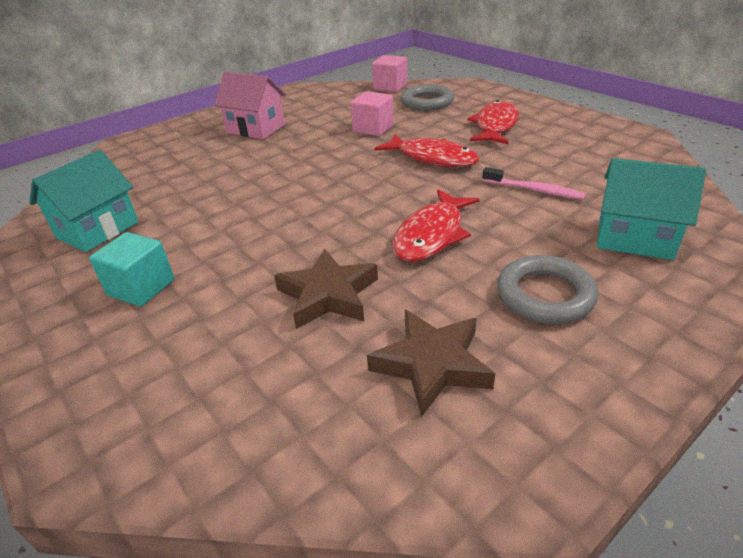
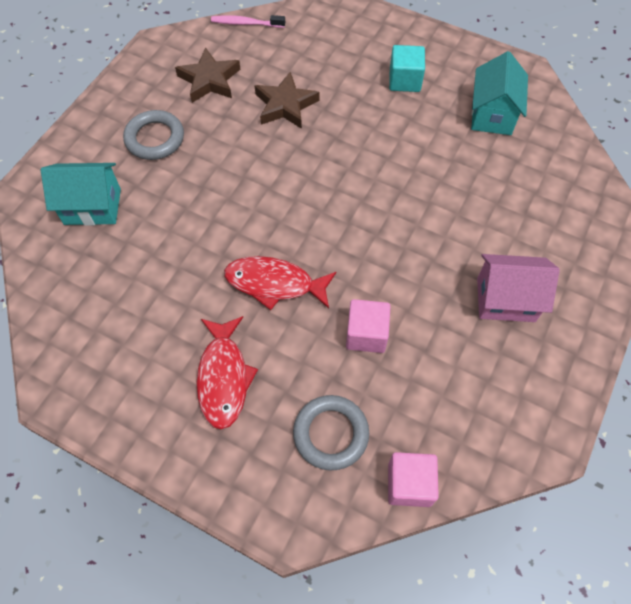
camera: 155 degrees right, 25 degrees up
red fish [393,190,480,262] -> none
pink toothbrush [482,167,586,200] -> pink toothbrush moved to [211,15,285,28]

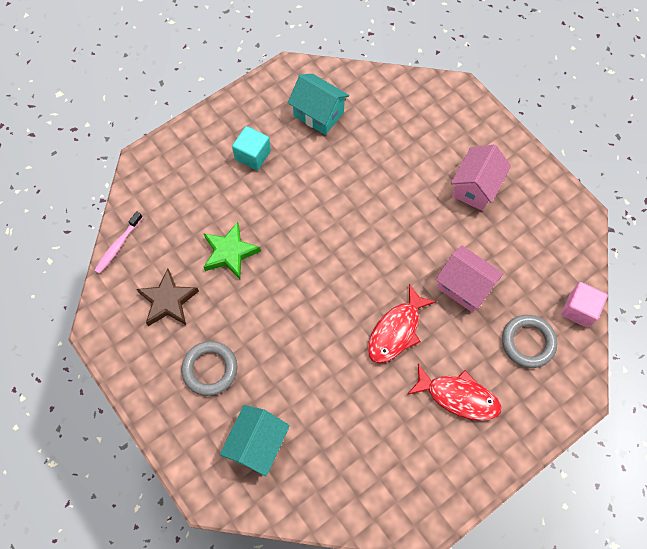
camera: 65 degrees left, 5 degrees up
brown star [255,72,319,129] -> green star [203,222,261,279]
pink cube [346,299,391,353] -> pink house [436,246,504,313]

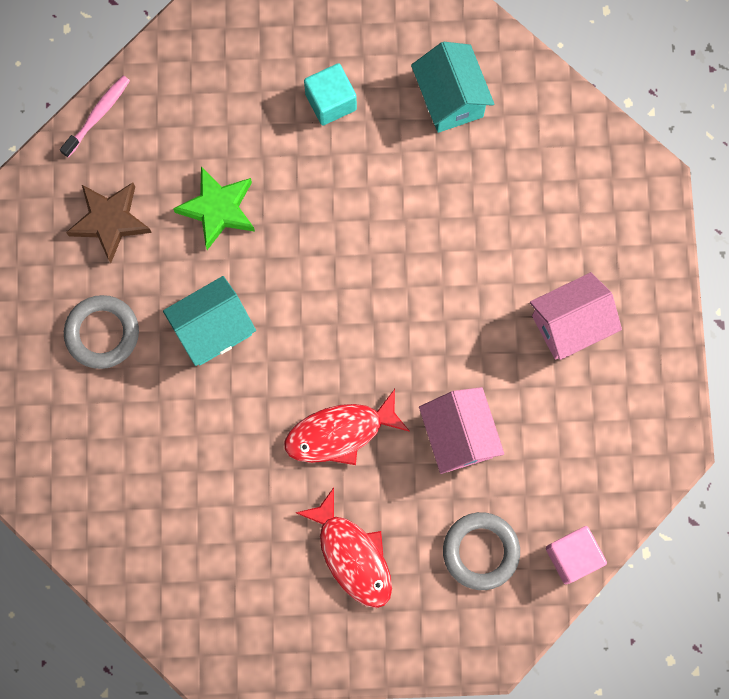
camera: 35 degrees right, 10 degrees up
pink toothbrush [94,211,143,274] -> pink toothbrush turned 150 degrees clockwise [60,76,130,158]
turquoise house [220,405,290,477] -> turquoise house moved to [163,276,256,366]

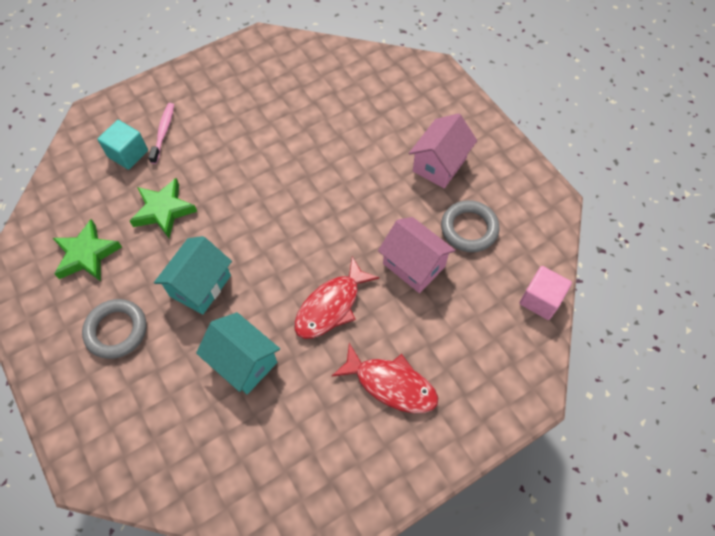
camera: 30 degrees left, 15 degrees down
pink toothbrush [60,76,130,158] -> pink toothbrush moved to [148,103,174,164]
brown star [66,182,152,263] -> green star [53,219,122,281]
turquoise cube [304,63,357,126] -> turquoise cube moved to [98,120,148,170]
turquoise house [411,42,494,133] -> turquoise house moved to [196,312,280,394]
grey ring [443,512,520,590] -> grey ring moved to [441,200,499,252]

